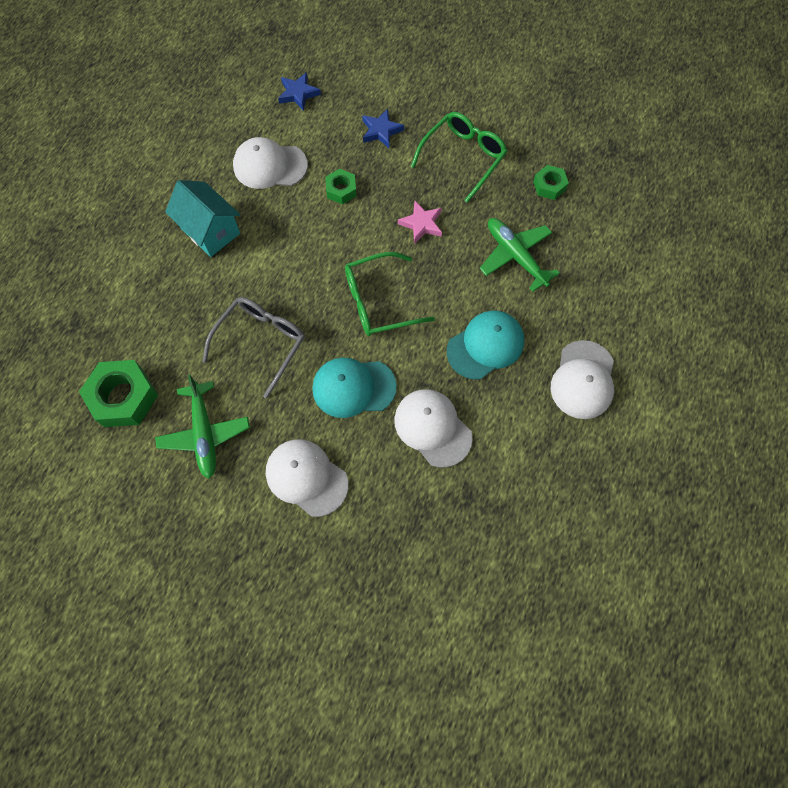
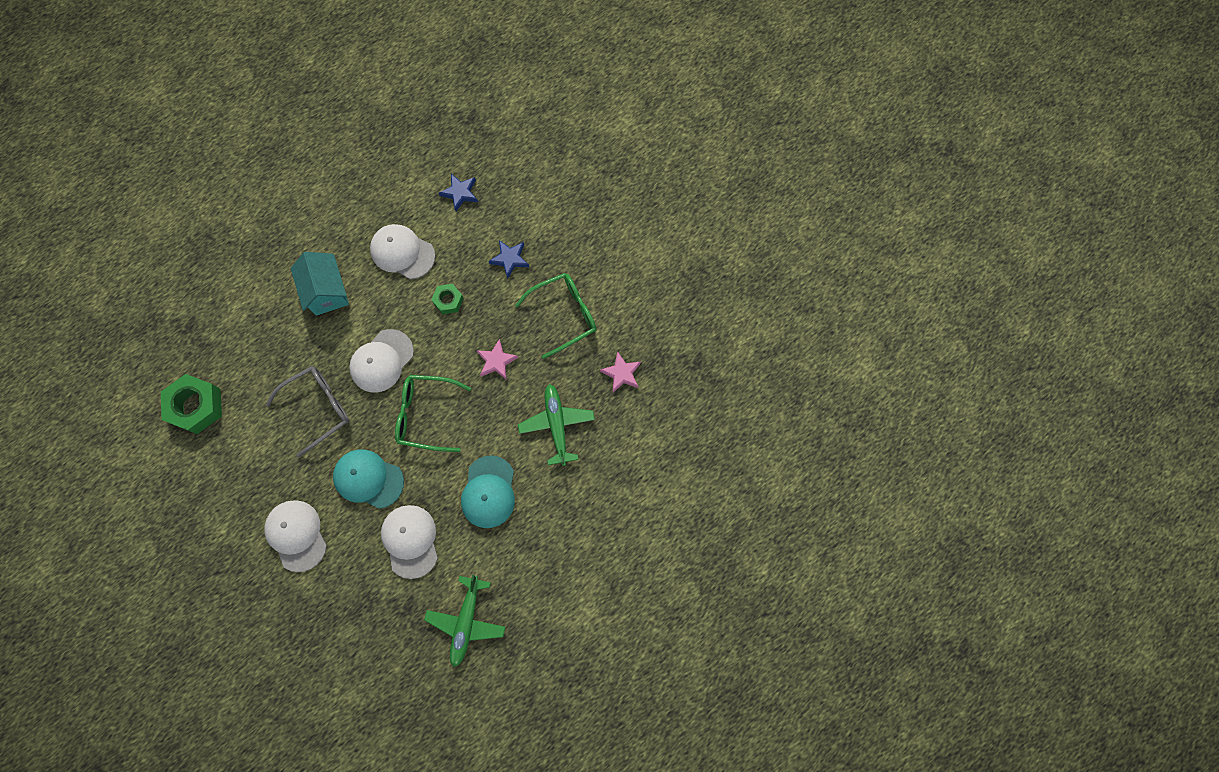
camera: 25 degrees right, 5 degrees up
green plane [155,375,250,478] -> green plane moved to [424,575,505,667]
turquoise cap [447,311,524,379] -> turquoise cap turned 105 degrees clockwise [461,456,515,528]
green nut [533,165,569,200] -> pink star [600,351,641,393]
white cap [551,340,614,419] -> white cap moved to [349,329,414,393]

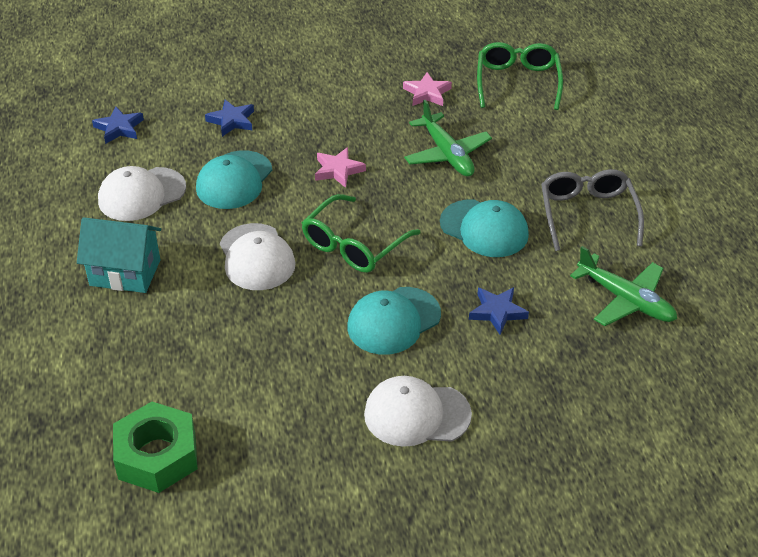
camera: 60 degrees left, 30 degrees down
grey glasses [266,366,349,457] -> grey glasses moved to [541,169,644,251]
white cap [381,505,438,579] -> blue star [469,287,529,335]
green nut [431,283,464,314] -> turquoise cap [196,150,272,209]
green glasses [515,273,597,359] -> green glasses moved to [477,42,563,110]
green plane [518,384,595,466] -> green plane turned 135 degrees counterclockwise [404,100,492,177]

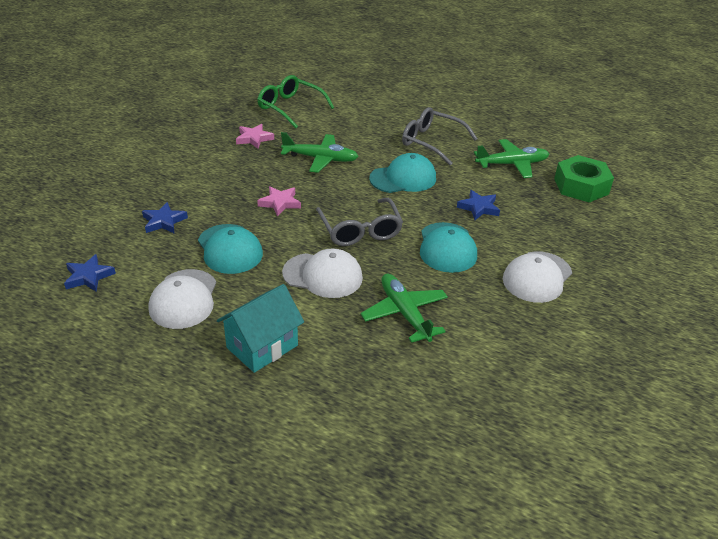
camera: 55 degrees left, 5 degrees down
green nut [113,402,198,493] -> green nut moved to [554,155,614,202]
green glasses [302,194,420,273] -> grey glasses [316,198,403,246]
none -> green plane [360,274,448,343]

